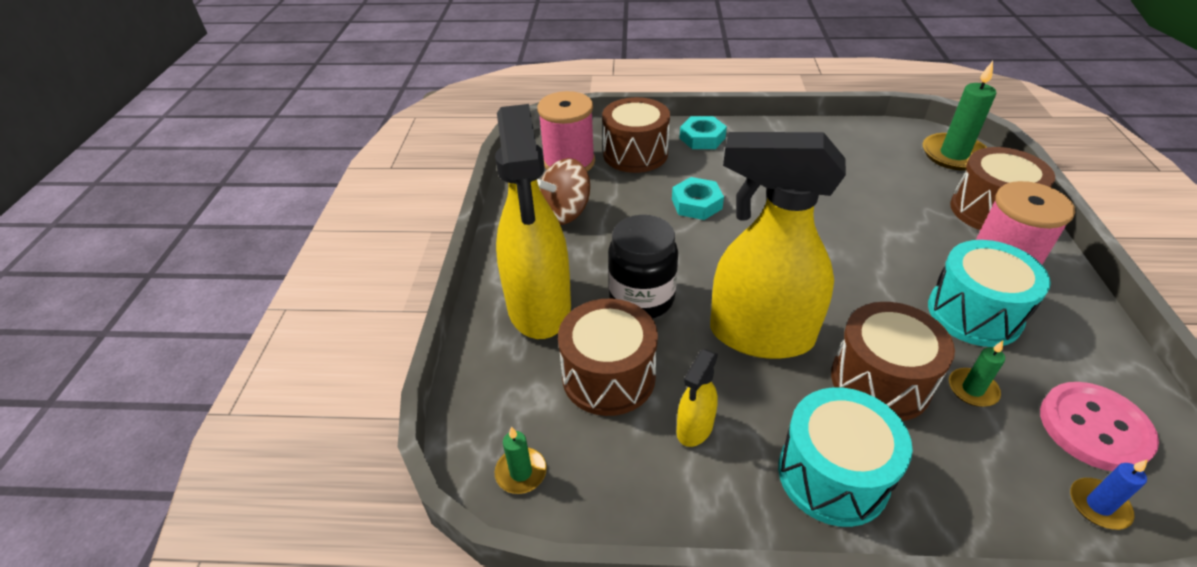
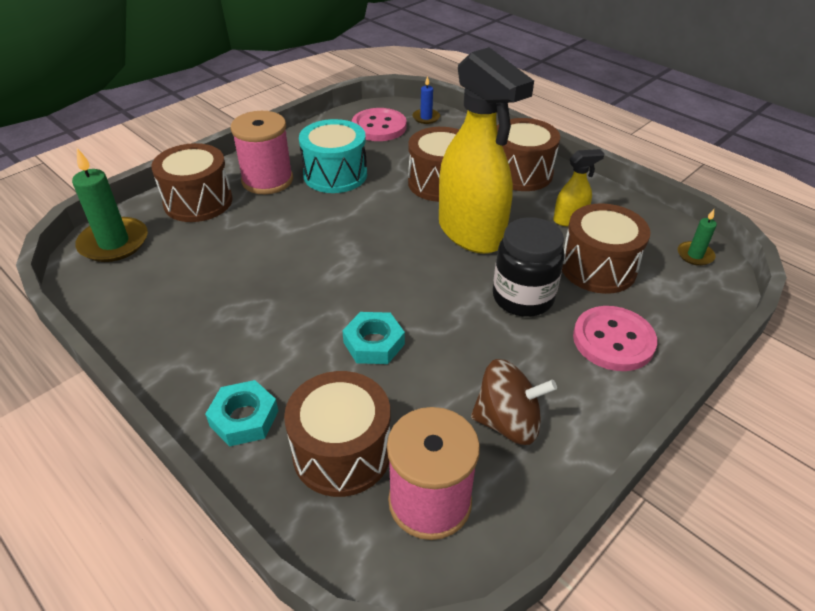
camera: 140 degrees left, 0 degrees up
yellow spray bottle [495,104,571,339] -> pink button [573,306,657,371]
turquoise drum [778,387,913,527] -> brown drum [497,118,560,191]
green candle [949,341,1005,407] -> none

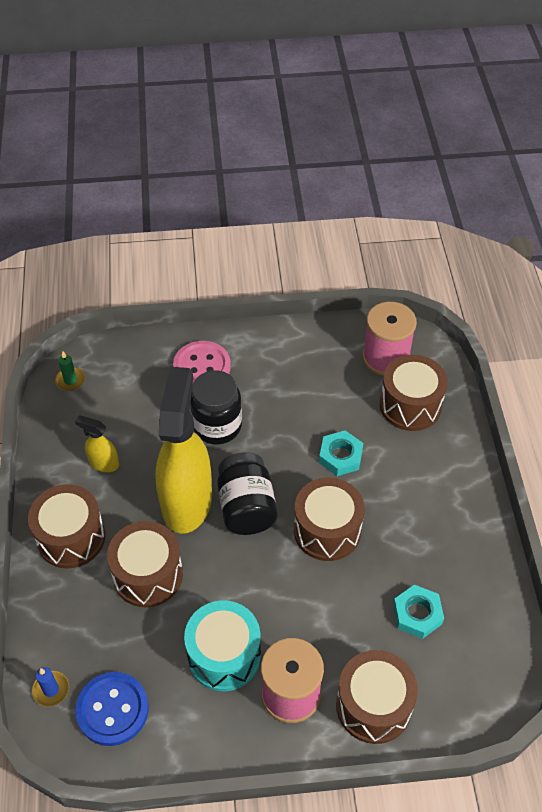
camera: 140 degrees left, 10 degrees up
green candle [72,148,148,262] -> none
turquoise nut [205,380,278,447] -> turquoise nut moved to [393,585,444,639]
pink button [352,108,407,141] -> blue button [75,672,149,746]
brown spinning top [471,359,557,445] -> none
brown drum [562,203,651,294] -> brown drum moved to [294,477,365,561]
none -> black jar [217,452,277,535]

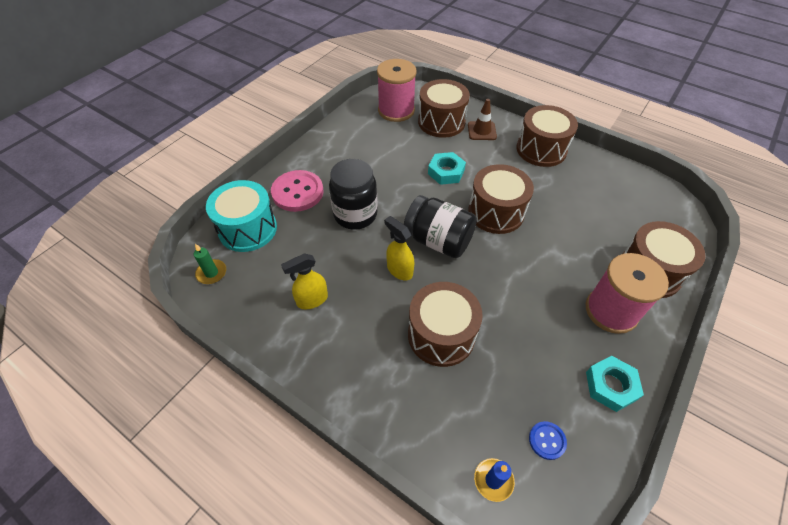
camera: 50 degrees left, 0 degrees up
brown drum [28,484,105,569] -> brown drum moved to [516,105,578,167]
blue button [75,672,149,746] -> blue button [529,421,567,460], size x0.49
yellow spray bottle [155,367,212,534] -> yellow spray bottle [384,216,414,280], size x0.44
turquoise drum [184,600,261,691] -> turquoise drum moved to [206,180,277,252]
turquoise nut [393,585,444,639] -> turquoise nut moved to [586,356,644,412]
none -> brown traffic cone [468,99,497,140]

